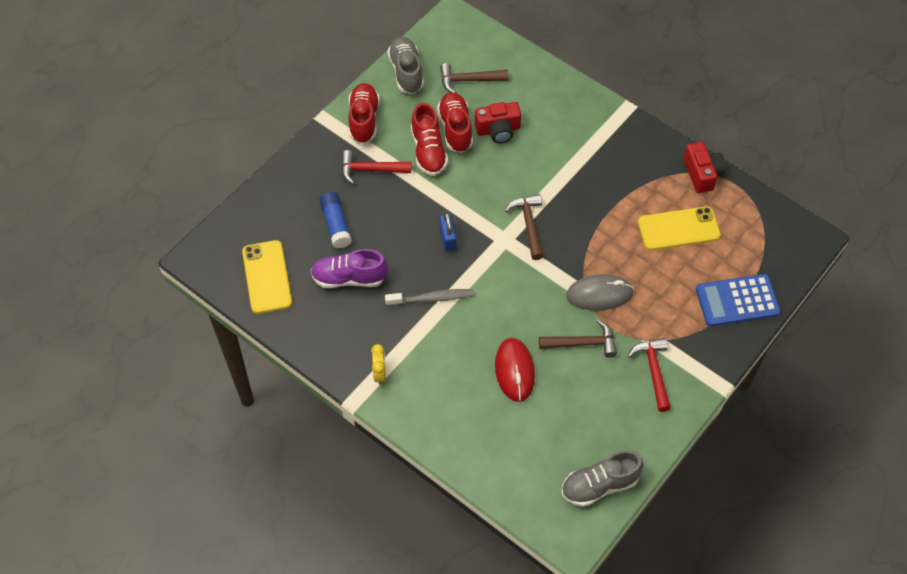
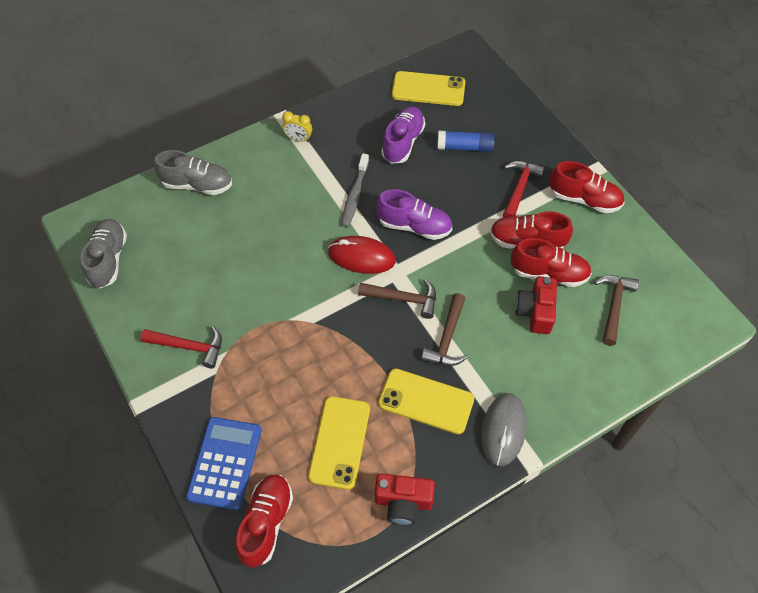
camera: 110 degrees right, 0 degrees up
grey shoe [387,37,424,94] -> grey shoe moved to [154,150,232,195]
blue padlock [439,213,457,252] -> purple shoe [376,189,452,240]
red mouse [495,338,535,402] -> red mouse moved to [328,236,396,274]
brown hammer [539,319,617,358] -> brown hammer moved to [421,293,467,366]
grey mouse [566,274,634,311] -> grey mouse moved to [481,393,527,466]
none -> red shoe [236,475,293,568]
none -> yellow phone [378,368,474,434]

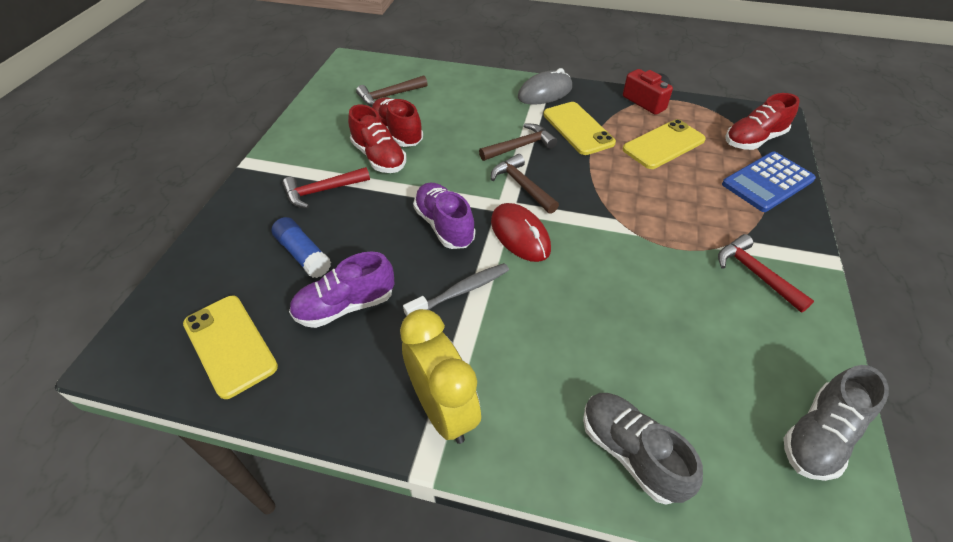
camera: 135 degrees left, 10 degrees down
yellow clock [282,111,312,142] -> yellow clock [400,309,481,444], size x2.09
red camera [515,276,557,334] -> none
red shoe [549,161,624,213] -> none

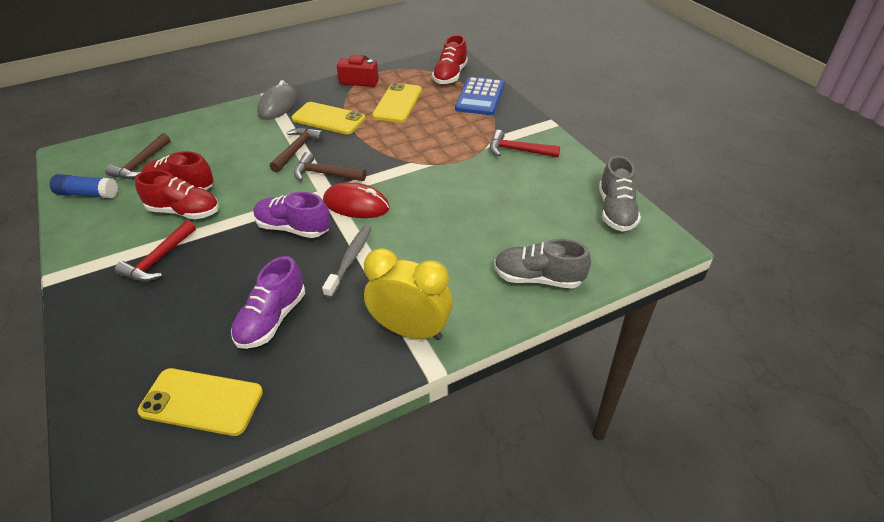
camera: 40 degrees left, 5 degrees down
blue glue stick [271,217,331,278] -> blue glue stick moved to [50,174,118,198]

